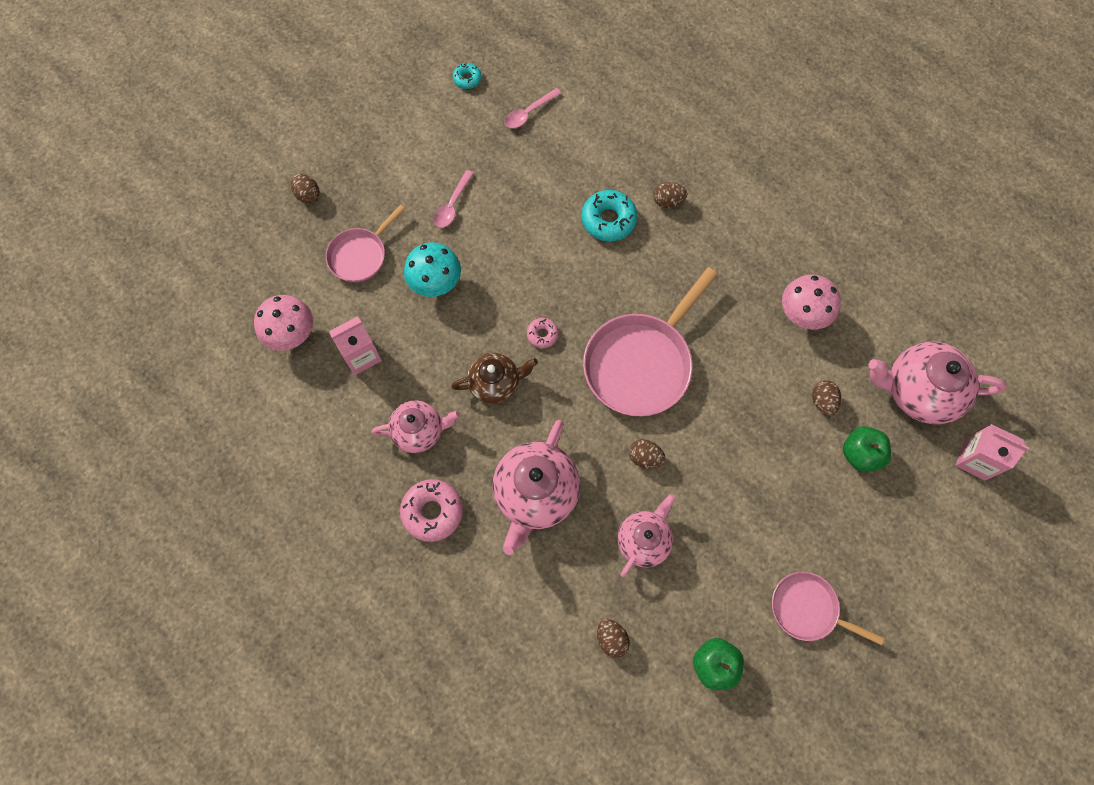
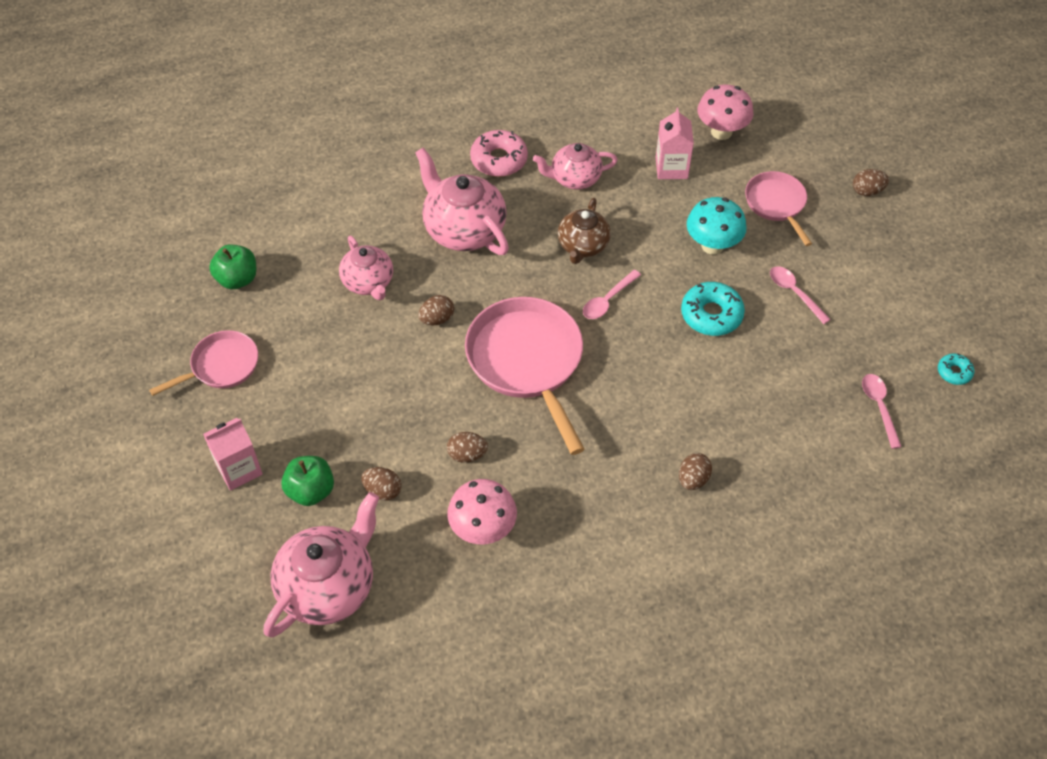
camera: 120 degrees right, 15 degrees down
pink teapot [372,401,460,453] -> pink teapot turned 60 degrees clockwise [533,143,618,190]
pink donut [527,318,559,348] -> pink spoon [583,270,641,319]
turquoise donut [582,190,637,242] -> turquoise donut moved to [681,282,745,336]
brown egg [597,619,630,658] -> brown egg moved to [447,432,488,463]
pink carton [955,424,1029,480] -> pink carton moved to [203,418,263,491]

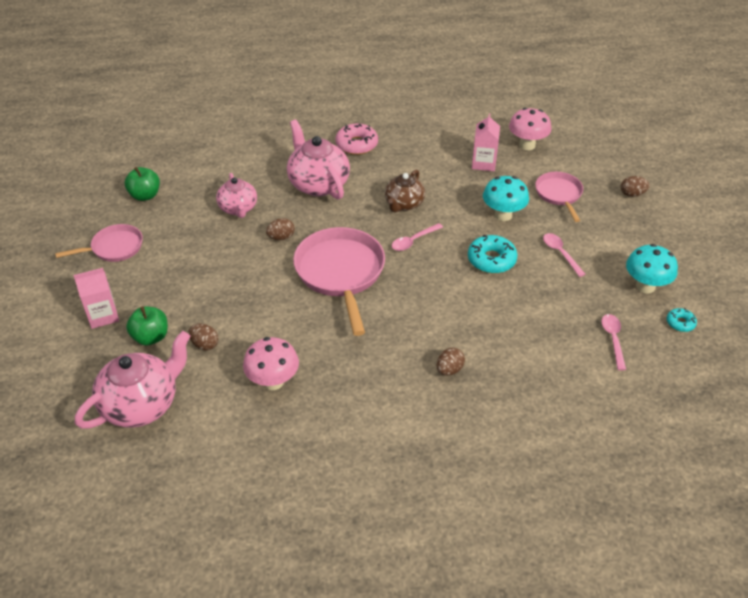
camera: 10 degrees right, 10 degrees down
brown egg [447,432,488,463] -> none
pink teapot [533,143,618,190] -> none
none -> turquoise mushroom [626,244,678,293]

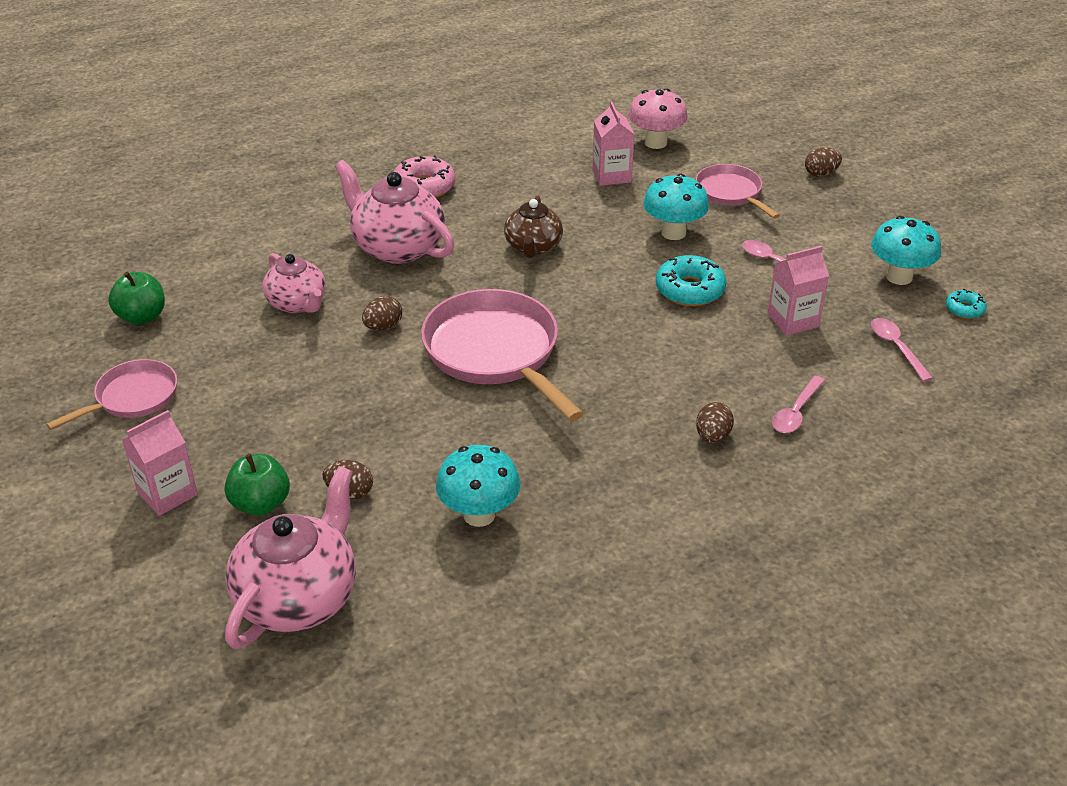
camera: 20 degrees left, 5 degrees down
pink mushroom [243,337,299,390] -> turquoise mushroom [436,445,521,527]
pink spoon [392,223,443,251] -> pink spoon moved to [772,376,825,433]
none -> pink carton [767,246,829,336]

